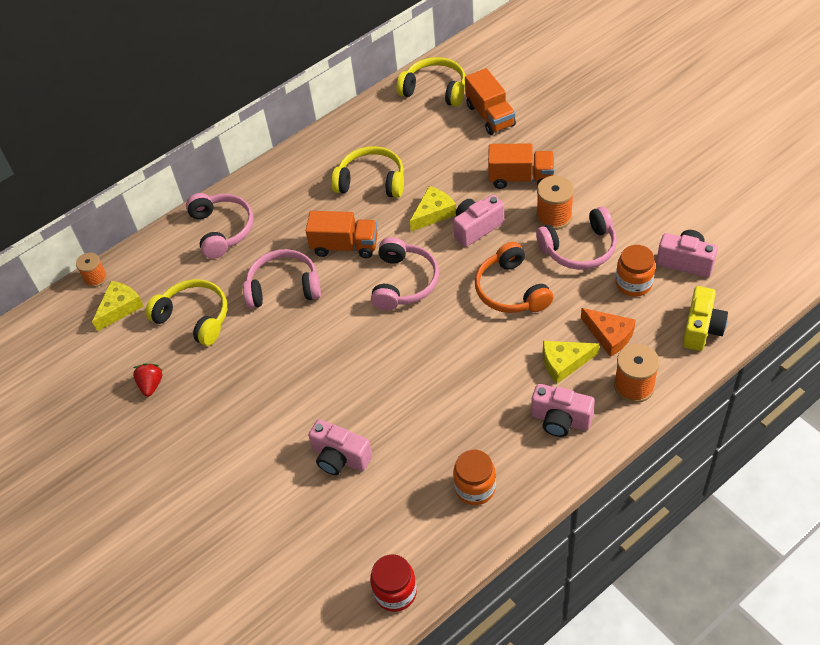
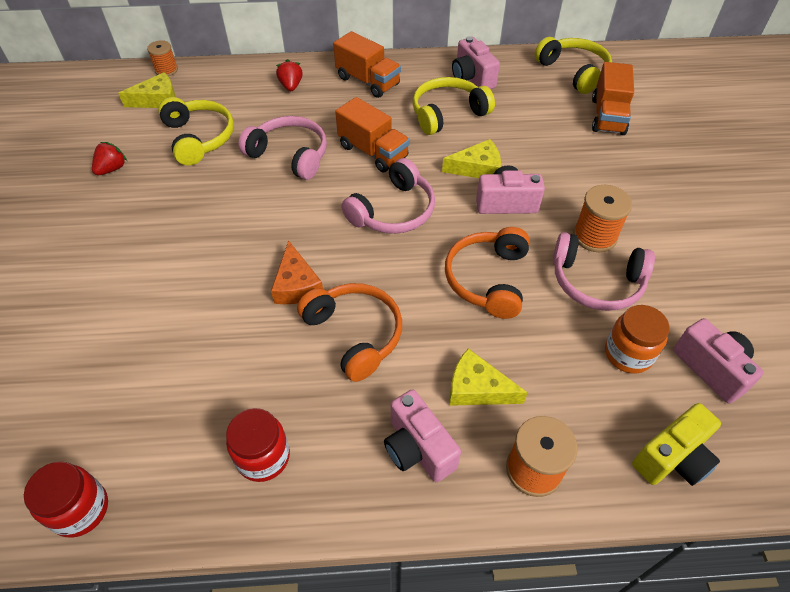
camera: 30 degrees right, 0 degrees up
pink headphones [186,193,254,259] -> red strawberry [276,59,303,91]
pink camera [308,419,372,475] -> pink camera moved to [452,36,500,89]
yellow headphones [331,146,404,198] -> yellow headphones turned 75 degrees counterclockwise [413,77,495,135]
orange jar [453,450,496,505] -> red jar [226,408,290,482]
orange truck [488,144,554,189] -> orange truck moved to [333,31,401,98]
orange cheese [581,308,636,357] -> orange cheese moved to [271,240,323,304]
none -> orange headphones [297,283,402,382]

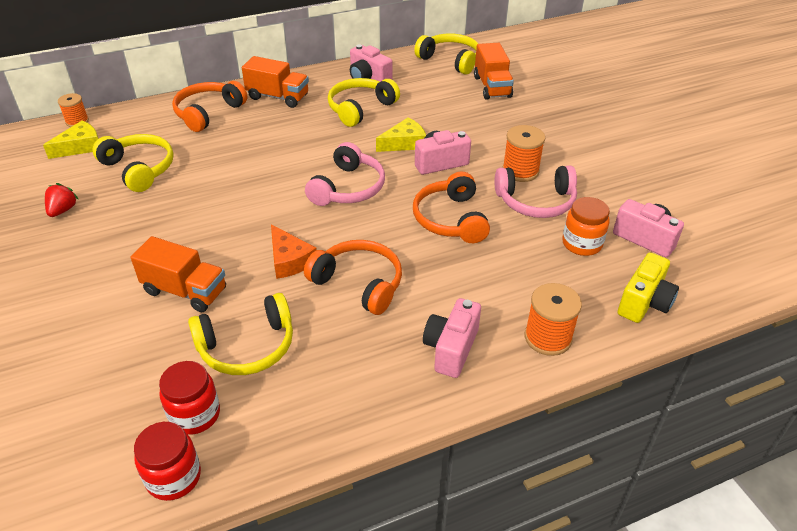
camera: 20 degrees left, 10 degrees down
red jar [226,408,290,482] -> red jar moved to [159,361,220,435]
pink headphones [239,116,327,180] -> none
red strawberry [276,59,303,91] -> orange headphones [172,81,247,132]
orange truck [335,97,410,172] -> orange truck moved to [131,236,226,312]
pink camera [384,389,461,482] -> pink camera turned 75 degrees clockwise [423,298,481,378]
yellow cheese [450,348,528,406] -> none
none -> yellow headphones [188,293,293,375]

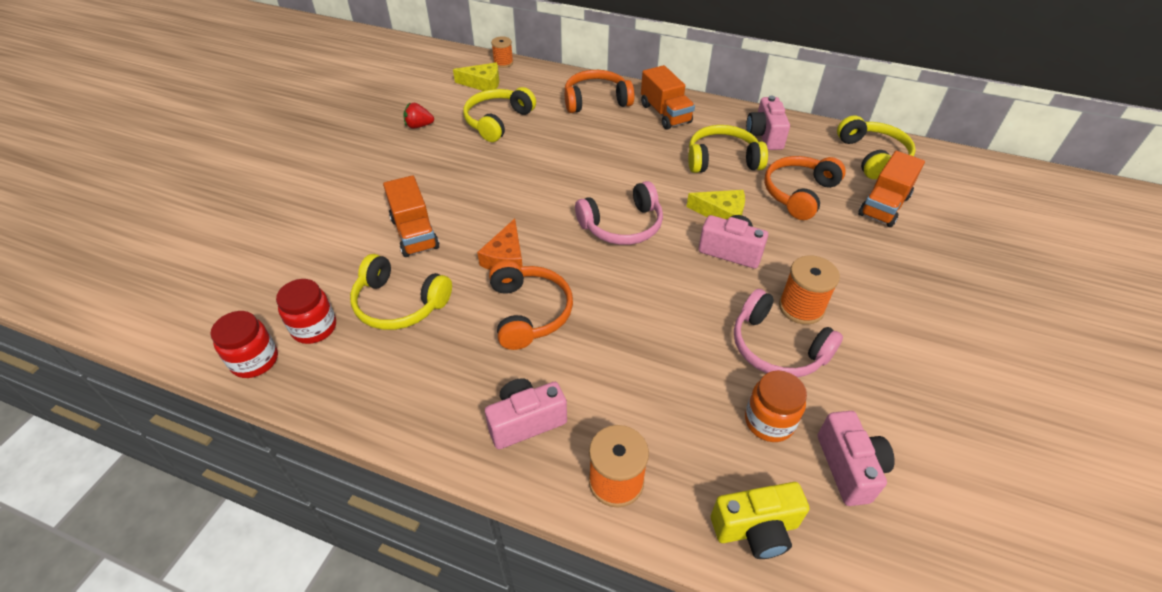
camera: 45 degrees right, 5 degrees up
red strawberry [45,183,78,217] -> red strawberry turned 150 degrees counterclockwise [403,102,434,129]
yellow headphones [92,134,174,192] -> yellow headphones turned 150 degrees counterclockwise [463,87,536,142]
orange headphones [413,172,490,243] -> orange headphones moved to [764,156,846,220]

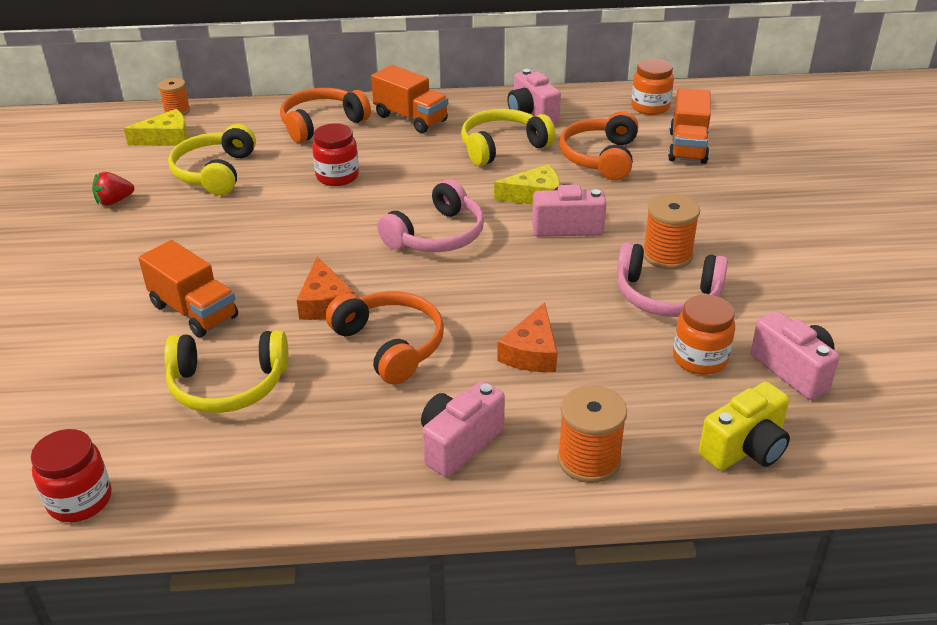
camera: 25 degrees left, 10 degrees down
red jar [276,279,336,344] -> red jar moved to [312,123,359,186]
yellow headphones [837,115,916,179] -> orange jar [631,58,674,115]
none -> orange cheese [497,302,557,372]

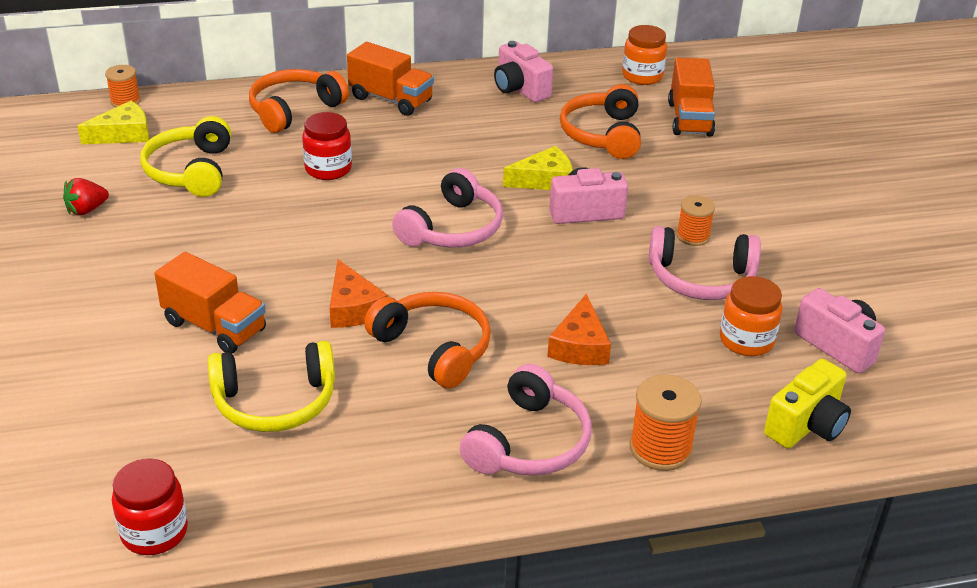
camera: 10 degrees left, 0 degrees up
pink camera [421,381,505,477] -> pink headphones [459,364,592,476]
yellow headphones [461,109,555,166] -> none
orange spool [643,193,700,270] -> orange spool [677,195,715,246], size x0.65

